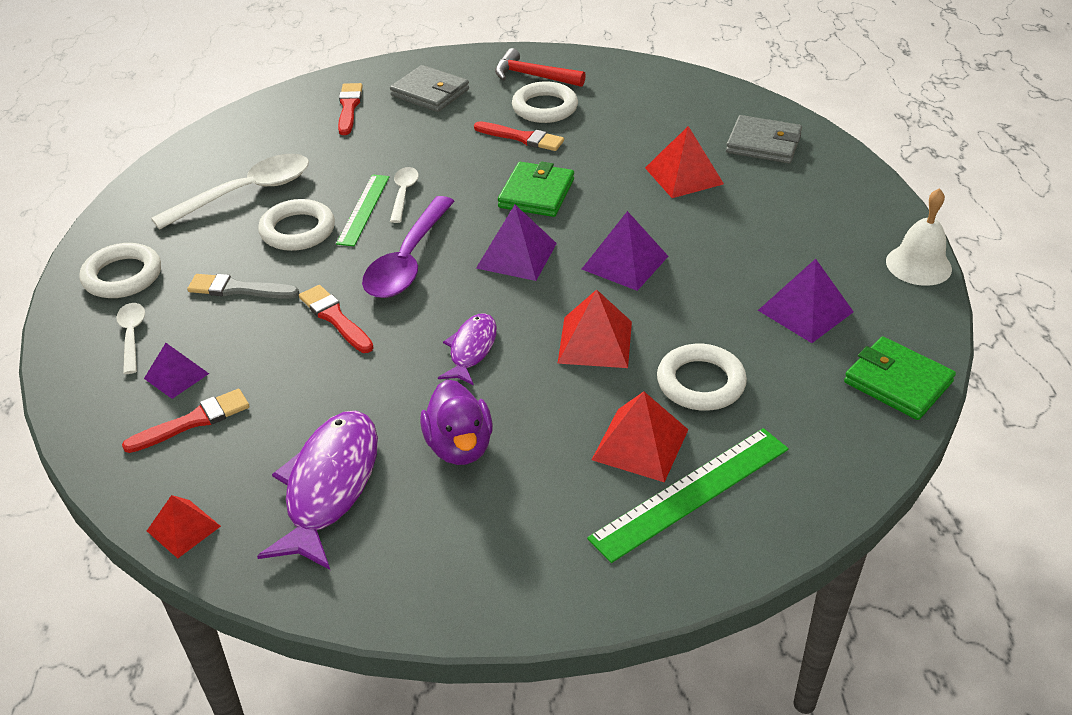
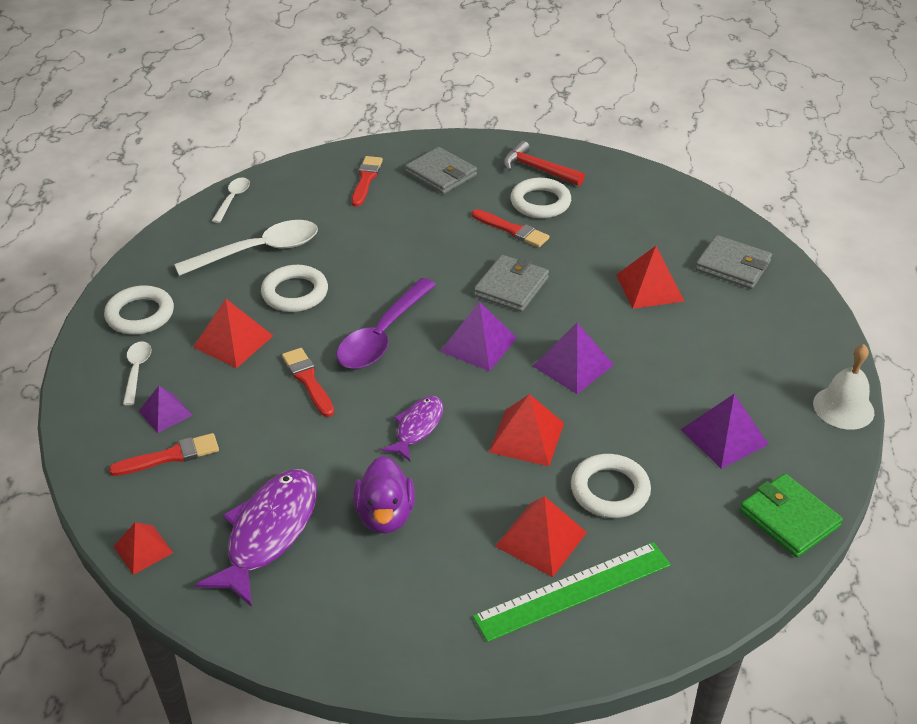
camera: 10 degrees right, 0 degrees up
grey brush [187,274,299,299] -> red pyramid [193,299,273,368]
green ruler [336,174,389,246] -> none
white spoon [390,167,419,223] -> white spoon moved to [212,178,250,223]
green wallet [498,161,574,217] -> grey wallet [474,255,549,312]

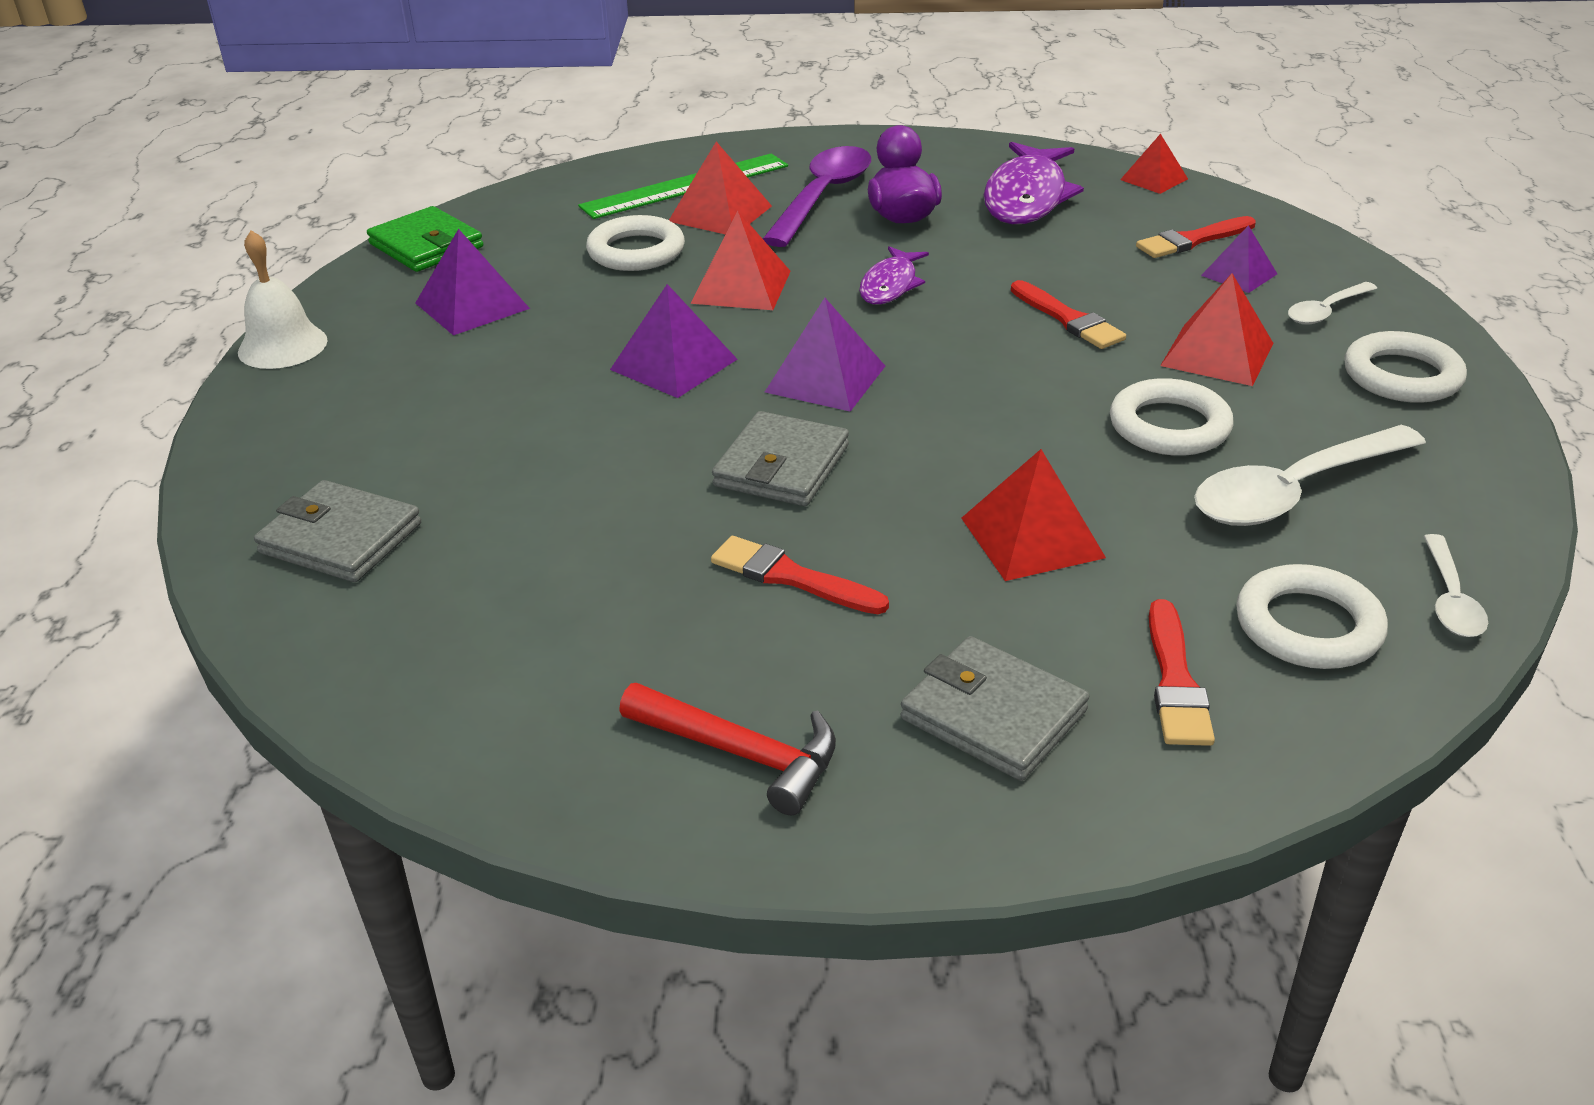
camera: 175 degrees right, 5 degrees down
white spoon [123,341,151,405] -> white spoon turned 60 degrees clockwise [1288,282,1377,325]
purple spoon [337,278,436,369] -> purple spoon moved to [763,146,871,247]
white ring [510,178,571,218] -> white ring moved to [1236,564,1388,669]
red pyramid [616,246,684,309] -> red pyramid moved to [961,449,1106,581]

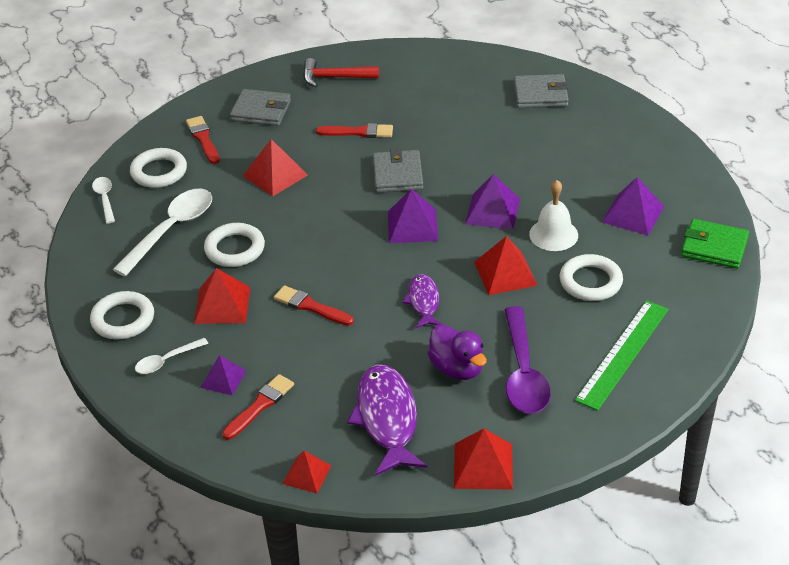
camera: 155 degrees right, 5 degrees up
white bell [238,230,328,369] -> white bell moved to [529,180,578,251]
red pyramid [669,141,772,234] -> red pyramid moved to [454,428,513,489]
white spoon [1288,282,1377,325] -> white spoon turned 150 degrees counterclockwise [135,338,209,374]

